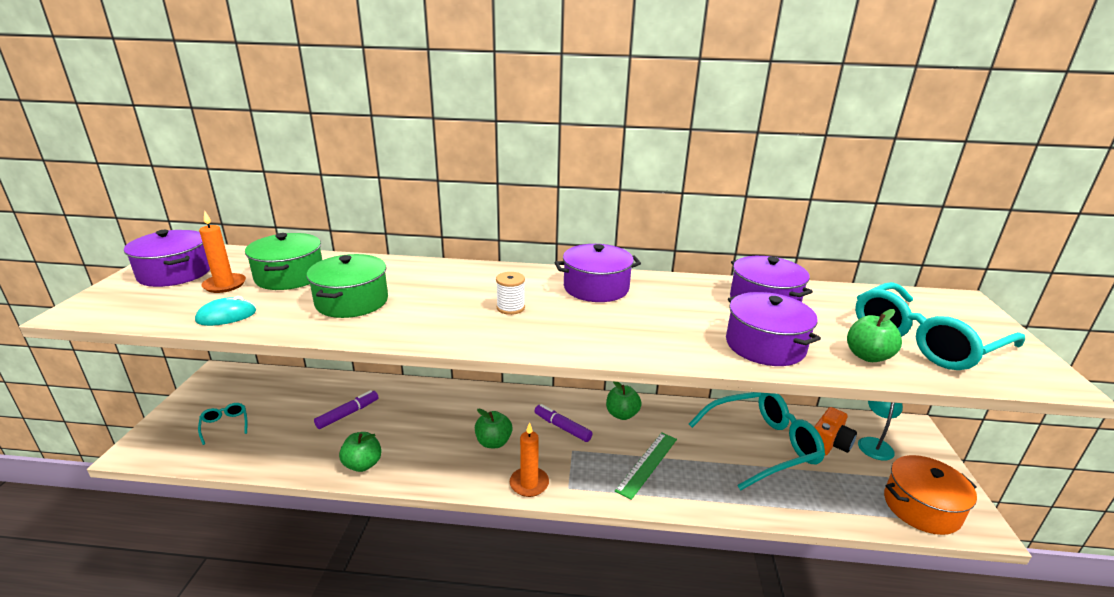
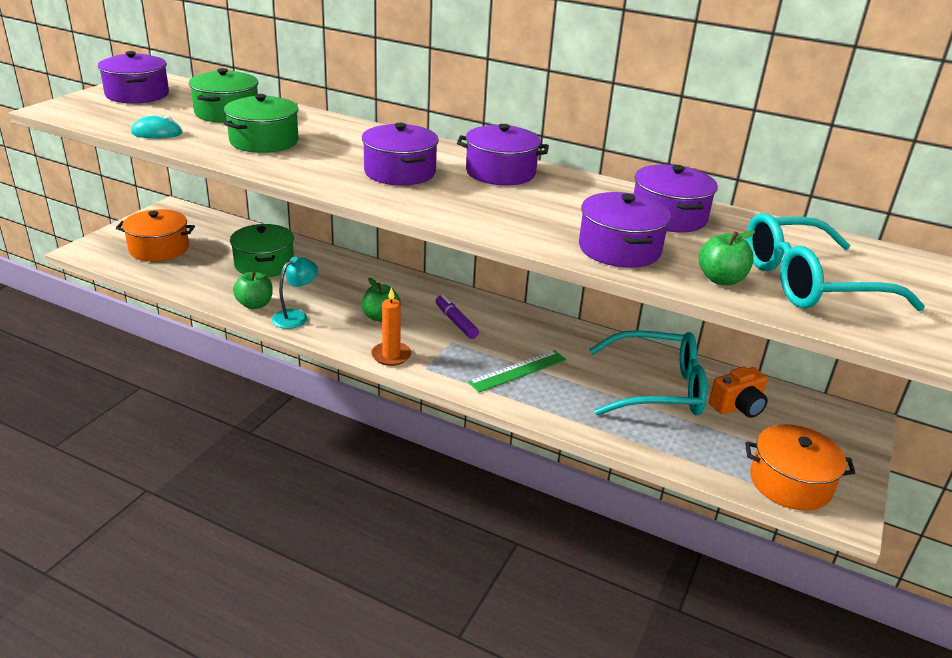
camera: 20 degrees right, 5 degrees up
turquoise glasses [198,403,247,445] -> orange pot [116,209,195,261]
orange candle [199,211,246,293] -> none
purple marker [314,390,378,429] -> green pot [230,224,294,277]
white spool [496,272,525,315] -> purple pot [362,123,439,185]
green apple [606,382,642,420] -> none
turquoise lamp [858,401,903,461] -> turquoise lamp moved to [272,257,318,329]

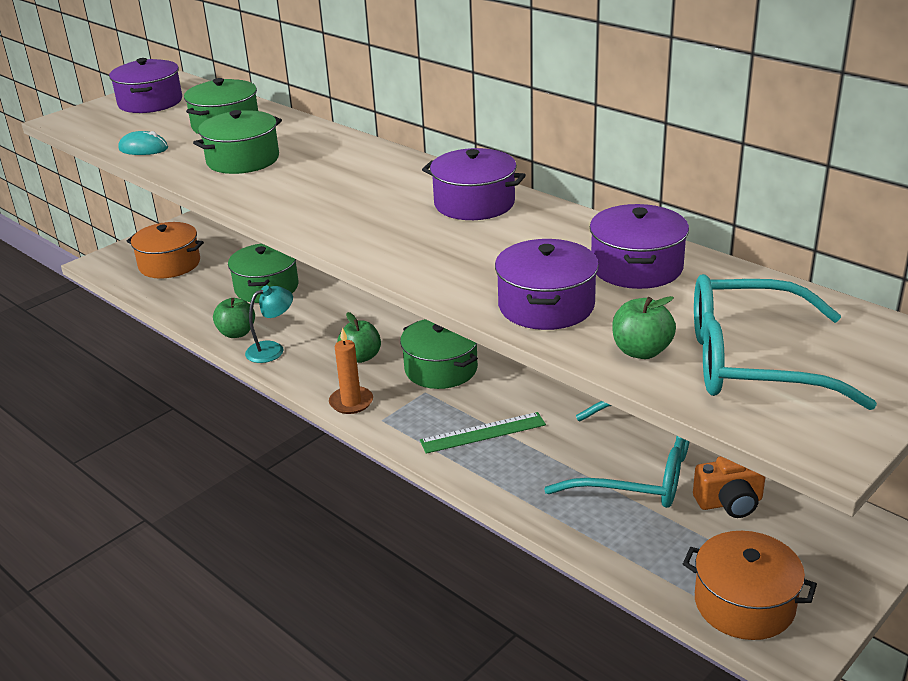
camera: 20 degrees right, 0 degrees up
purple pot [362,123,439,185] -> none
purple marker [436,295,479,339] -> green pot [400,319,478,389]

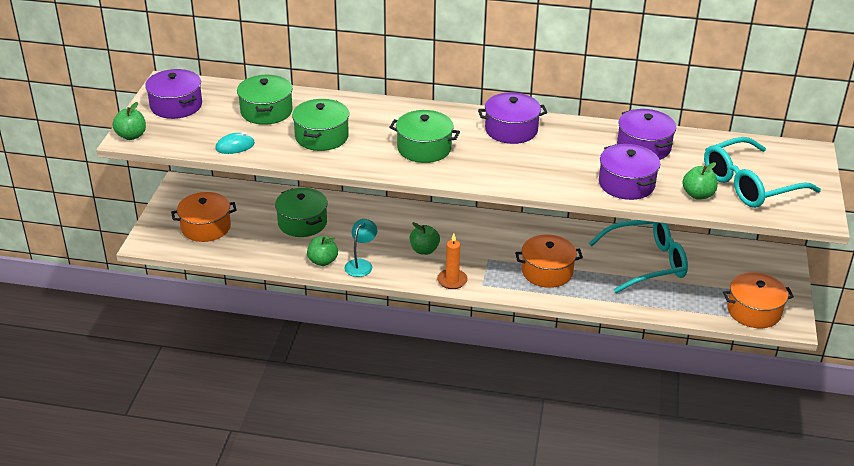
camera: 35 degrees left, 5 degrees up
green pot [400,319,478,389] -> green pot moved to [389,110,460,163]
green ruler [420,412,546,454] -> orange pot [515,235,583,288]
orange camera [693,456,766,518] -> none
none -> green apple [112,102,146,140]

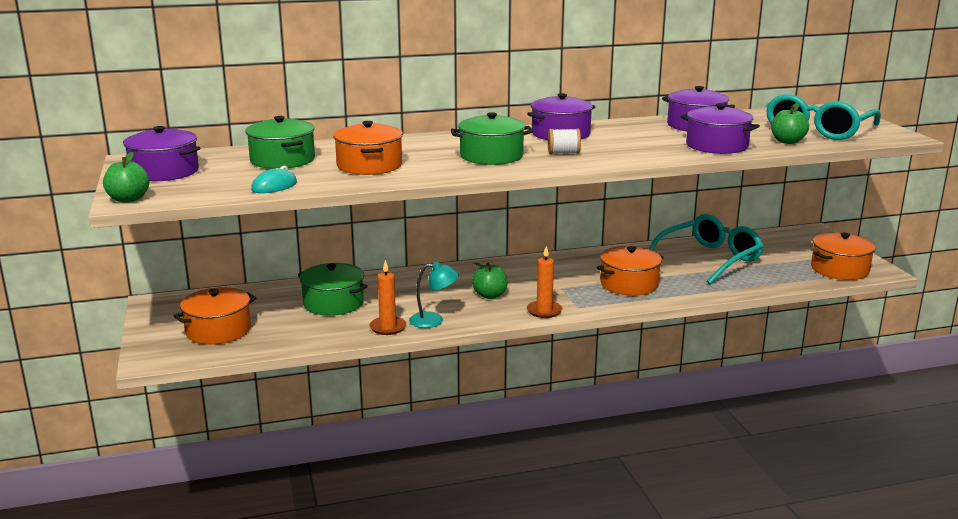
camera: 25 degrees left, 15 degrees down
green pot [292,99,349,151] -> orange pot [333,121,403,175]
green apple [307,236,338,266] -> orange candle [369,260,406,335]
turquoise lamp [344,219,377,277] -> turquoise lamp turned 90 degrees clockwise [409,262,459,328]
none -> white spool [548,129,581,154]

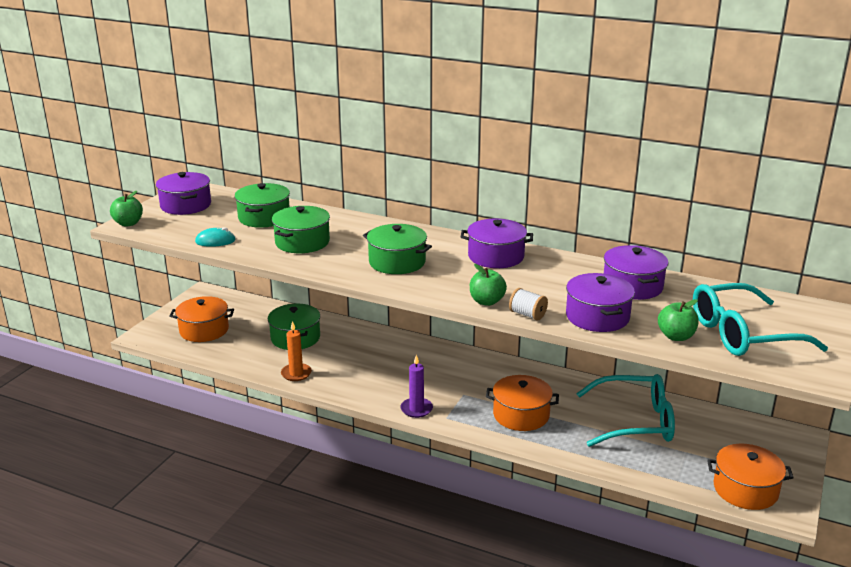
camera: 40 degrees right, 5 degrees up
orange pot [333,121,403,175] -> green pot [272,206,330,253]
turquoise lamp [409,262,459,328] -> none
green apple [472,263,508,299] -> green apple moved to [470,264,507,306]
orange candle [527,246,562,318] -> purple candle [400,355,433,418]
white spool [548,129,581,154] -> white spool moved to [509,288,548,321]

